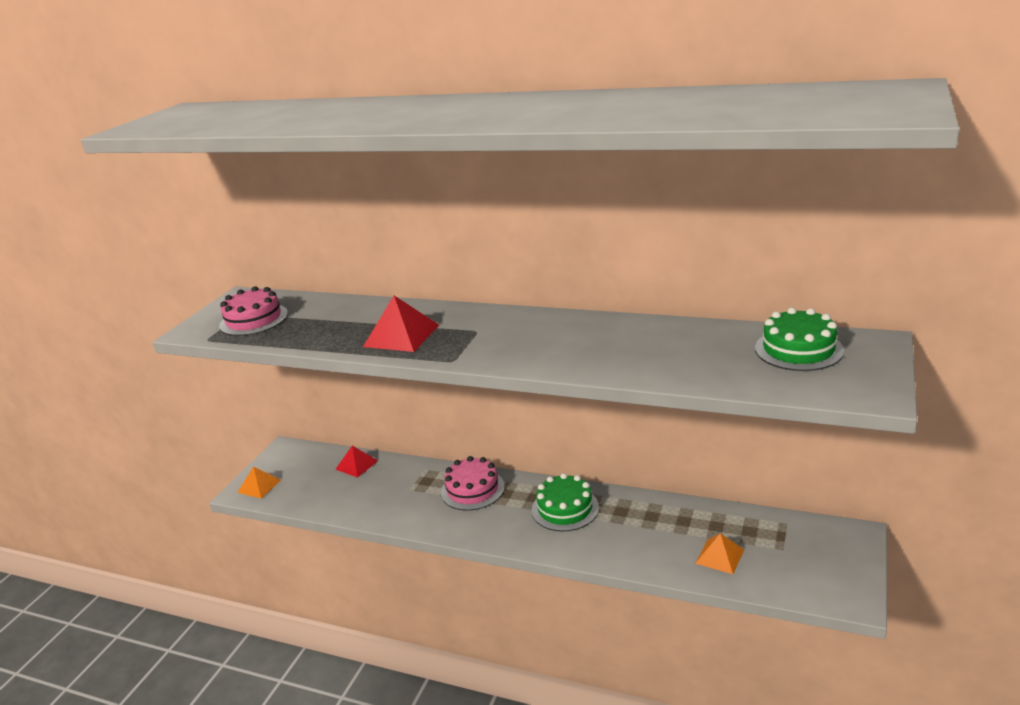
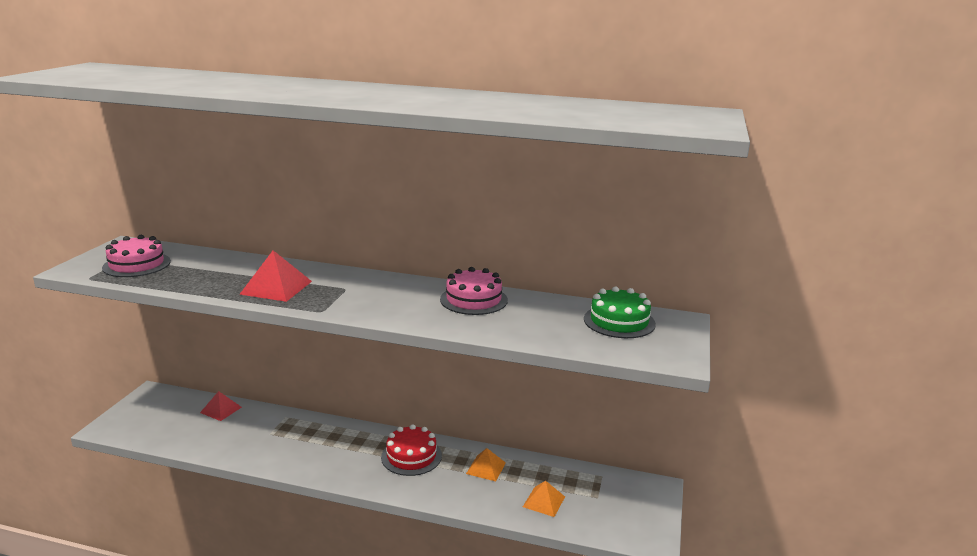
camera: 10 degrees left, 5 degrees down
orange pyramid [237,467,281,498] -> orange pyramid moved to [466,448,506,481]
pink cake [441,456,505,510] -> pink cake moved to [440,267,508,315]
green cake [532,473,599,531] -> red cake [381,424,442,476]

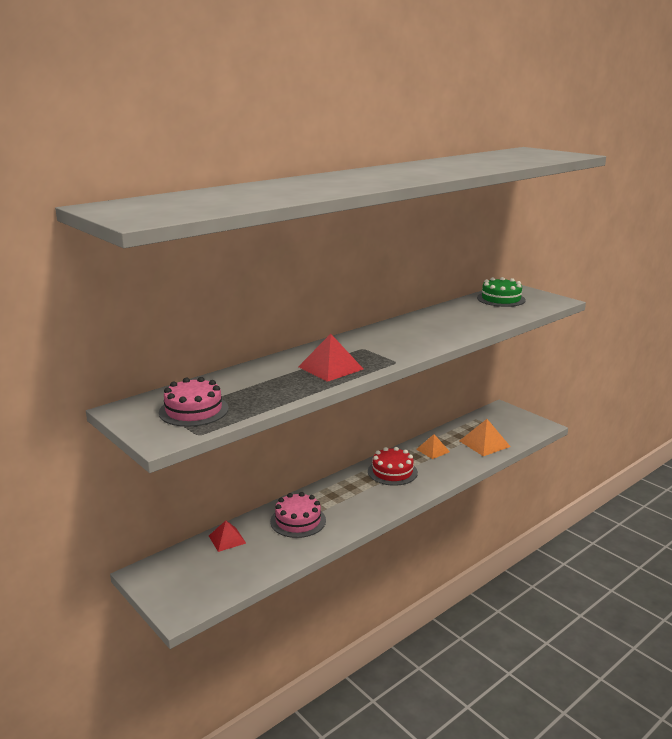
camera: 55 degrees left, 0 degrees up
pink cake [440,267,508,315] -> pink cake moved to [270,492,326,538]
orange pyramid [523,481,565,517] -> orange pyramid [460,419,511,456], size x1.52

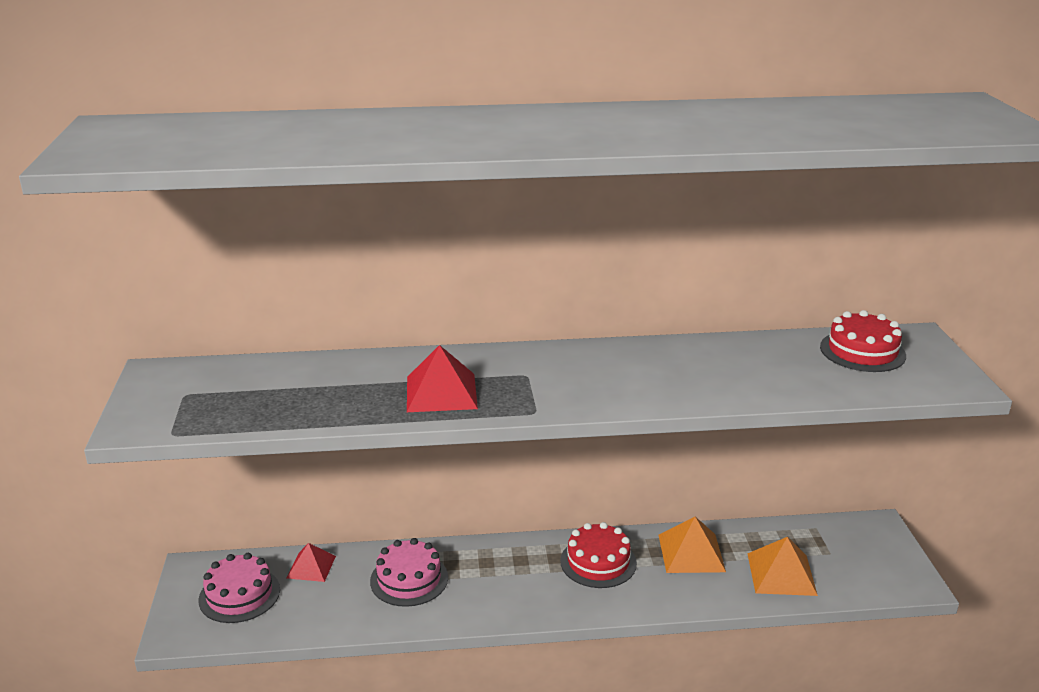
camera: 35 degrees right, 5 degrees up
pink cake [159,377,229,427] -> pink cake moved to [199,553,280,623]
orange pyramid [416,434,450,459] -> orange pyramid [658,517,726,573], size x1.52
green cake [477,277,526,307] -> red cake [820,310,906,372]

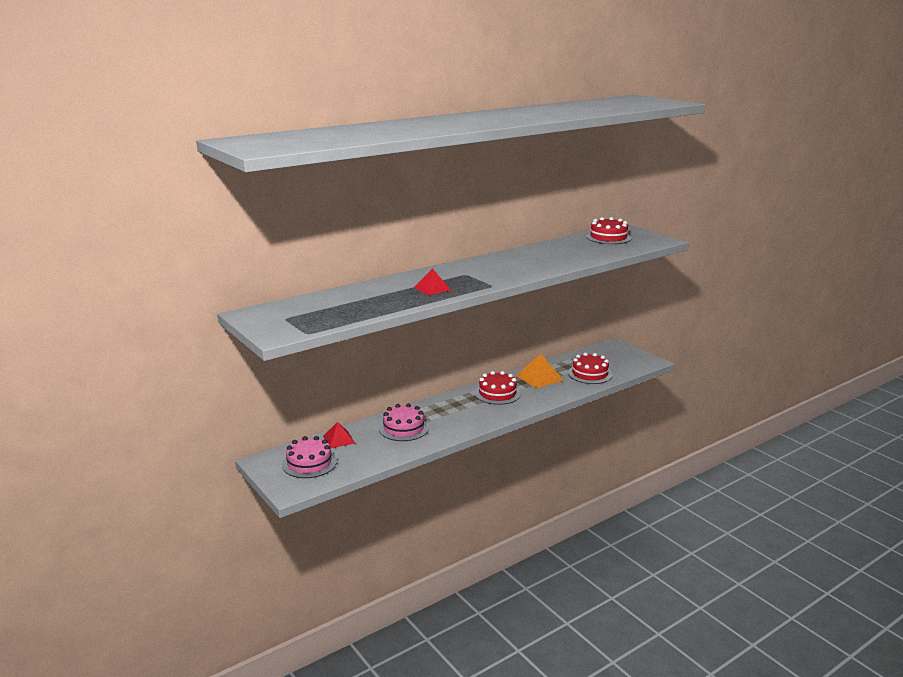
camera: 30 degrees left, 5 degrees down
red pyramid [407,345,478,412] -> red pyramid [414,269,451,295], size x0.66
orange pyramid [747,537,818,596] -> red cake [568,353,612,384]

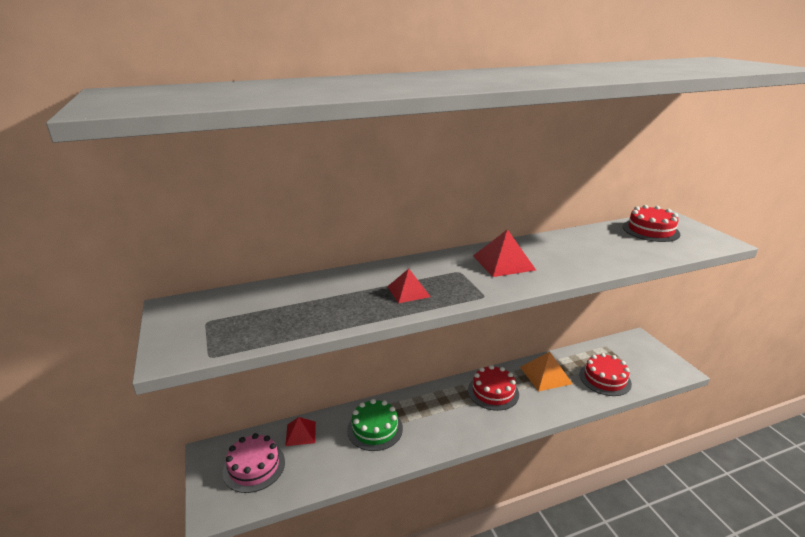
camera: 15 degrees right, 5 degrees up
pink cake [379,403,429,441] -> green cake [347,399,403,451]
none -> red pyramid [473,229,536,277]

